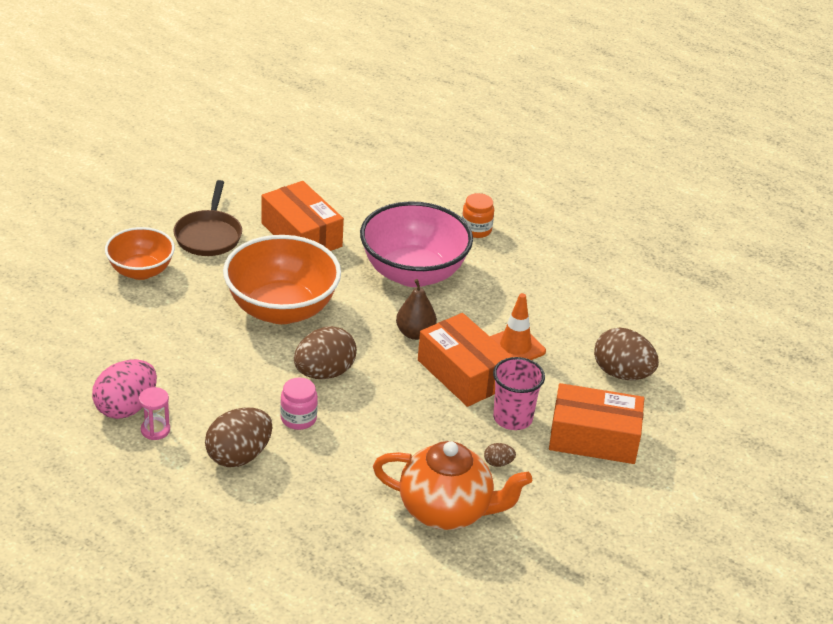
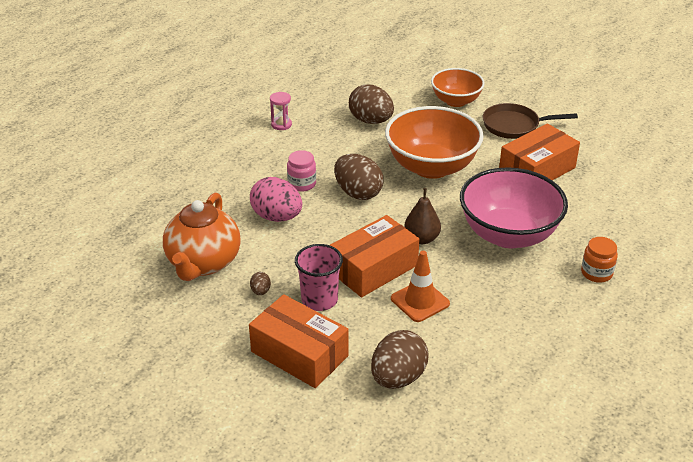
camera: 90 degrees right, 0 degrees up
pink egg [92,359,157,419] -> pink egg moved to [250,177,302,222]
brown egg [205,407,273,467] -> brown egg moved to [349,84,394,124]
orange box [549,383,644,464] -> orange box turned 60 degrees counterclockwise [249,294,349,388]

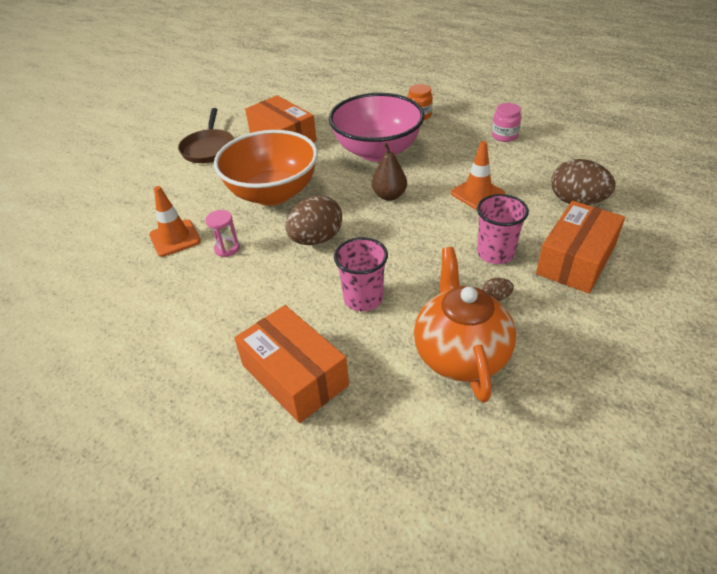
camera: 90 degrees left, 5 degrees up
orange teapot [163,193,241,281] -> orange teapot turned 105 degrees counterclockwise [414,247,516,403]
pink egg [250,177,302,222] -> pink cup [334,237,388,311]
pink hourglass [270,92,292,130] -> pink hourglass moved to [205,210,239,257]
pink jar [287,150,316,192] -> pink jar moved to [492,103,521,142]
orange box [330,215,420,298] -> orange box moved to [234,305,349,423]
brown egg [349,84,394,124] -> orange traffic cone [149,186,201,257]
orange bowl [431,68,485,107] -> none

